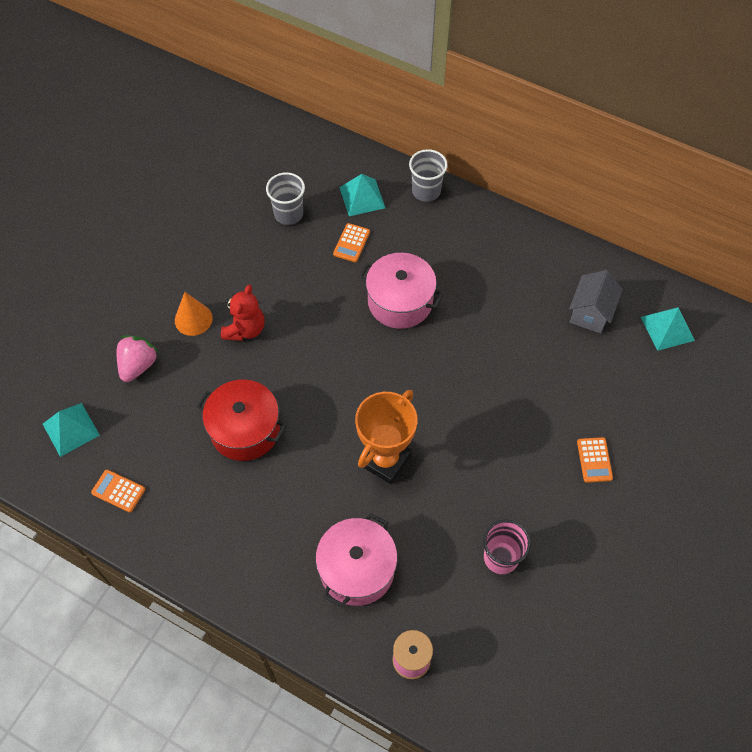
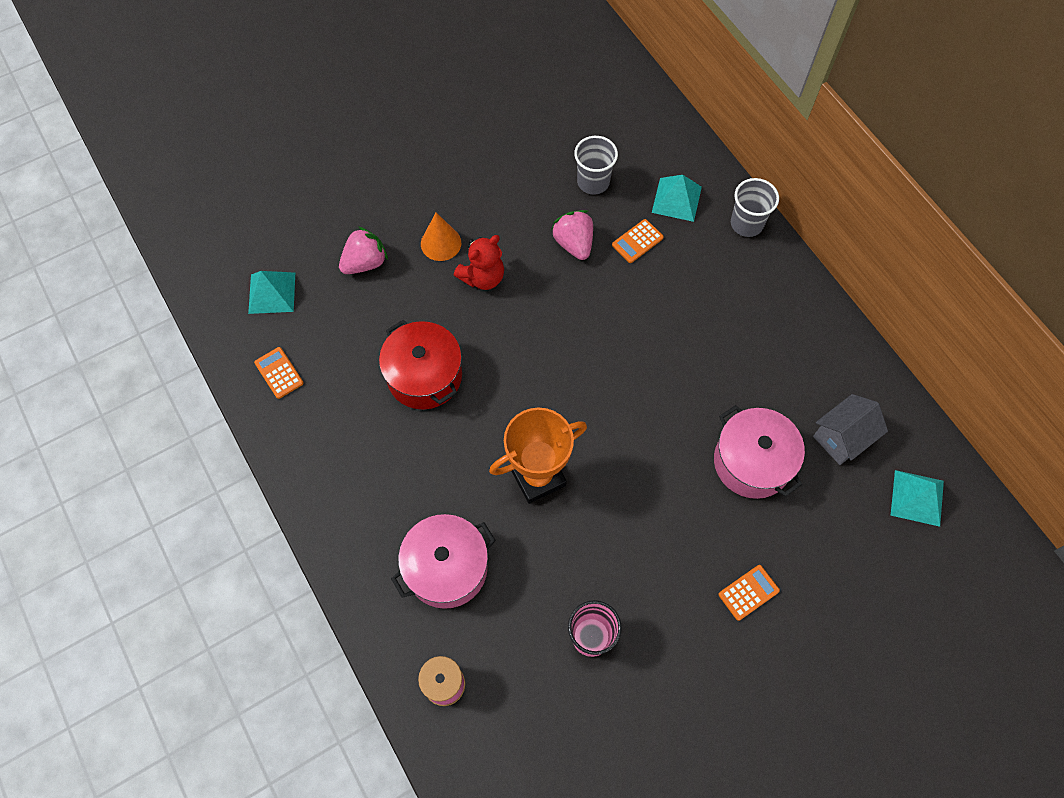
camera: 30 degrees right, 5 degrees up
pink pot [359,253,444,329] -> pink pot moved to [714,405,805,499]
orange calculator [577,437,613,483] -> orange calculator turned 150 degrees counterclockwise [718,565,780,621]
none -> pink strawberry [551,210,593,260]

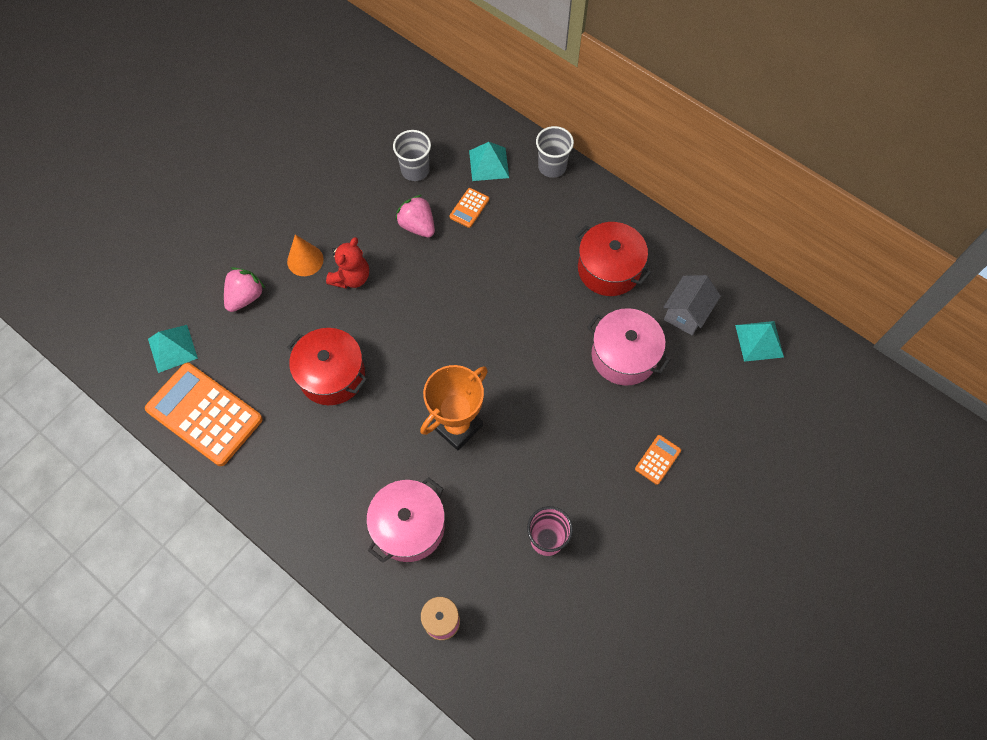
camera: 20 degrees left, 0 degrees up
orange calculator [254,347,304,399] -> orange calculator [145,363,263,466], size x2.34
none -> red pot [575,222,651,296]

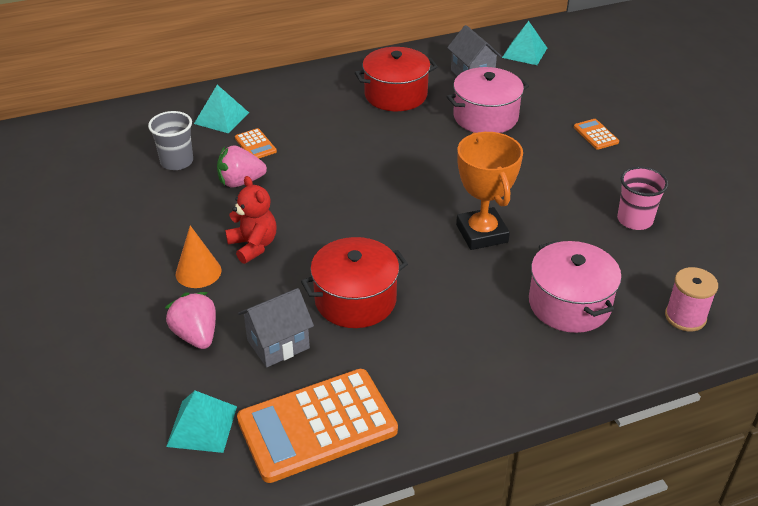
camera: 60 degrees left, 25 degrees down
grey cup [536,126,574,178] -> none
none -> grey house [238,288,314,367]

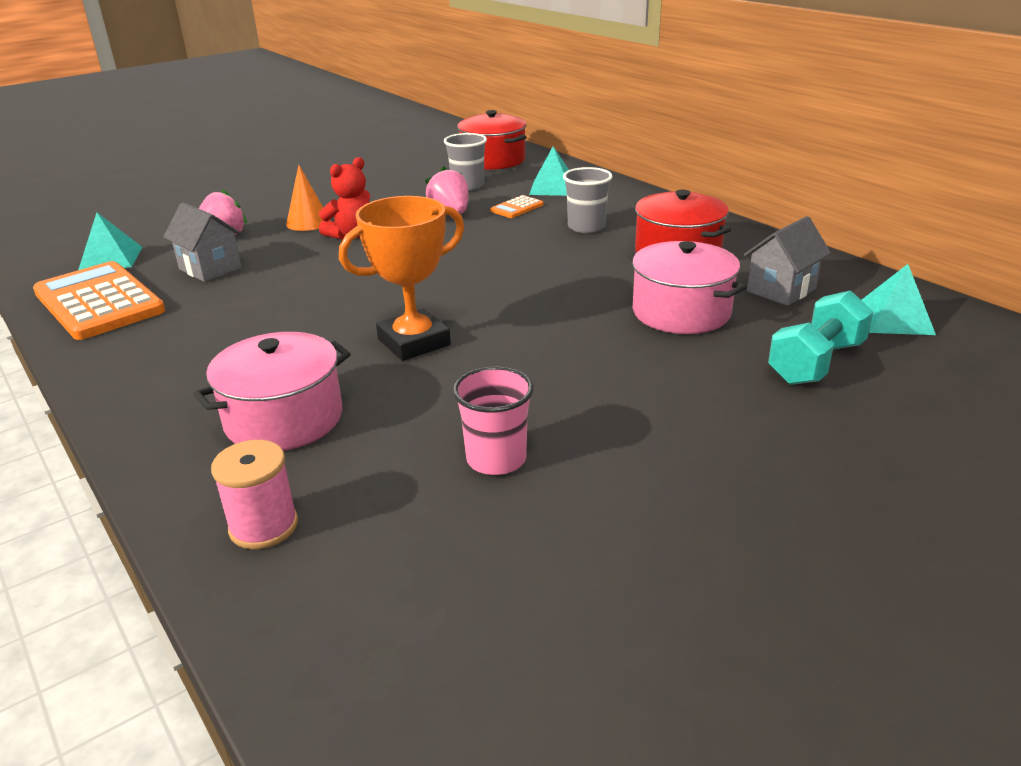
camera: 75 degrees right, 10 degrees down
red pot [301,237,408,328] -> red pot moved to [457,110,527,170]
orange calculator [574,119,619,149] -> none
none -> grey cup [563,167,613,233]
none -> turquoise dumbbell [768,290,873,385]

